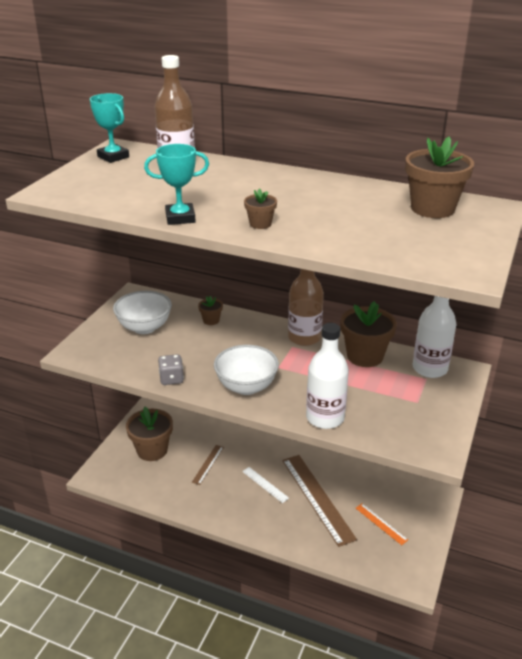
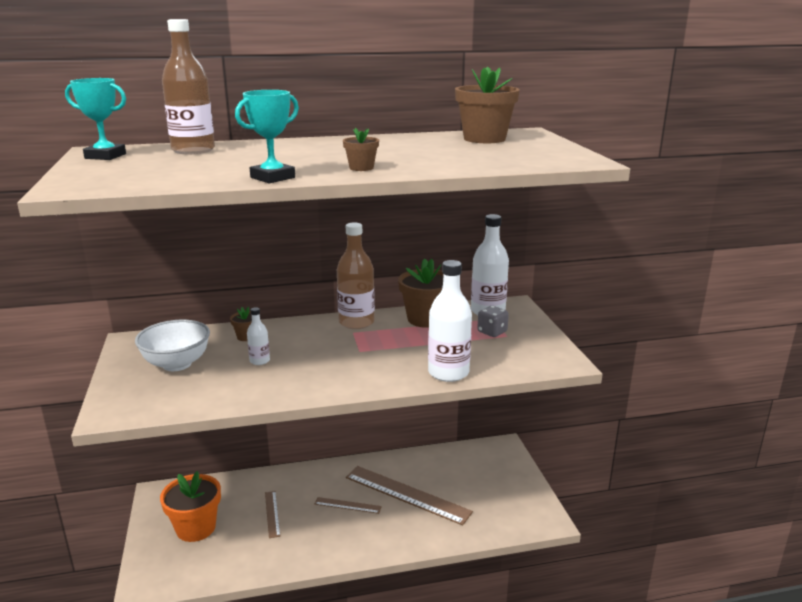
camera: 35 degrees left, 10 degrees down
brown flower pot [126,407,173,461] -> orange flower pot [160,471,221,542]
grey dice [158,354,184,385] -> grey dice moved to [477,306,509,337]
white bowl [214,345,279,395] -> none
white ruler [242,467,289,503] -> brown ruler [315,497,382,514]
orange ruler [356,504,408,545] -> none
none -> white bottle [247,307,270,365]

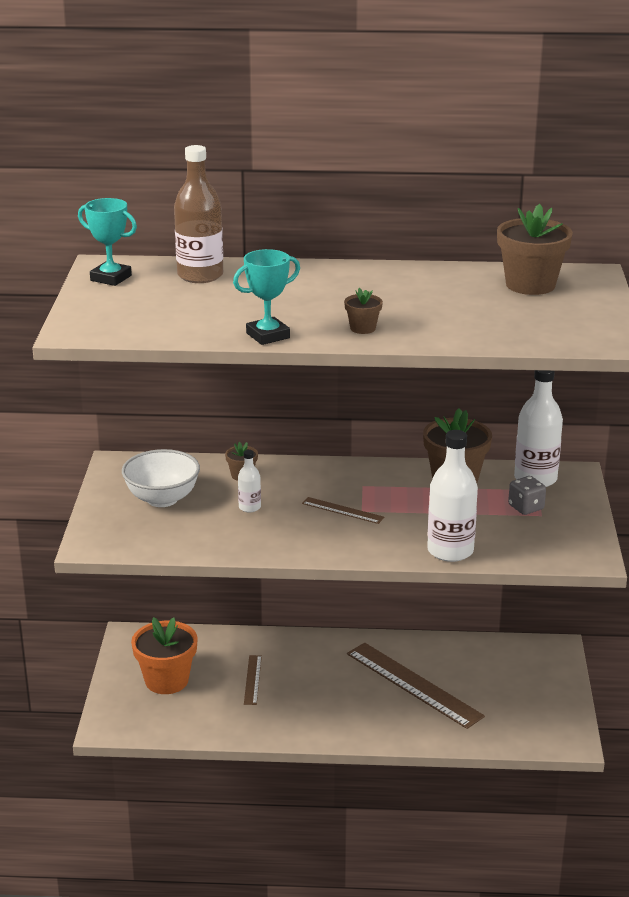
camera: 15 degrees right, 5 degrees up
brown ruler [315,497,382,514] -> brown ruler moved to [302,497,384,524]
brown bottle [337,222,375,329] -> none

